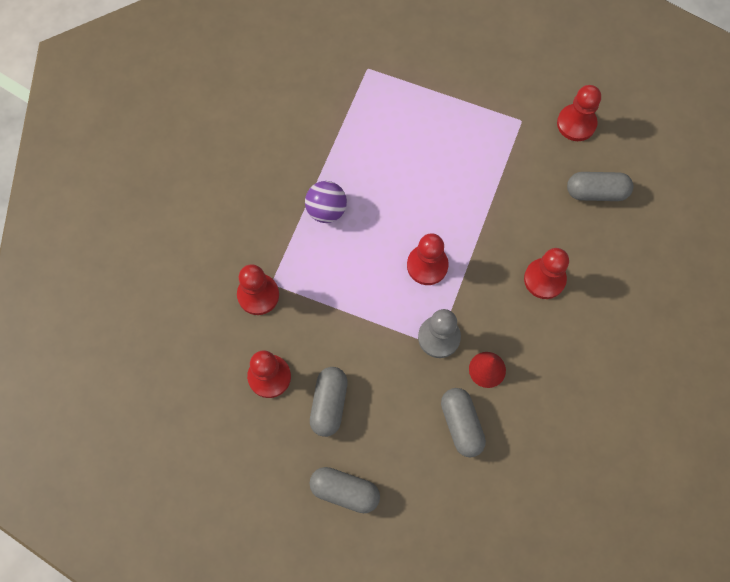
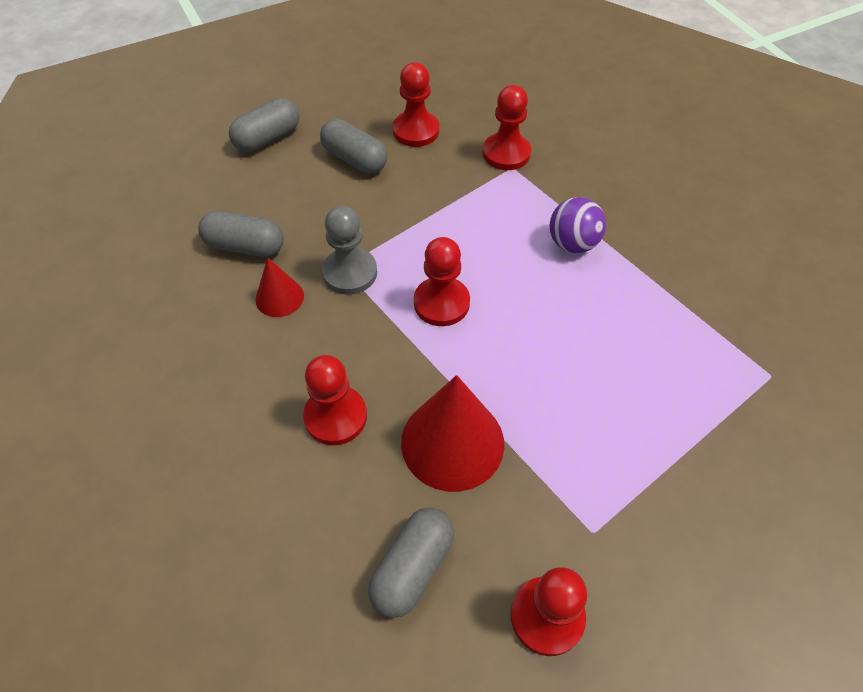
camera: 120 degrees right, 15 degrees down
none -> red cone [401,375,504,492]

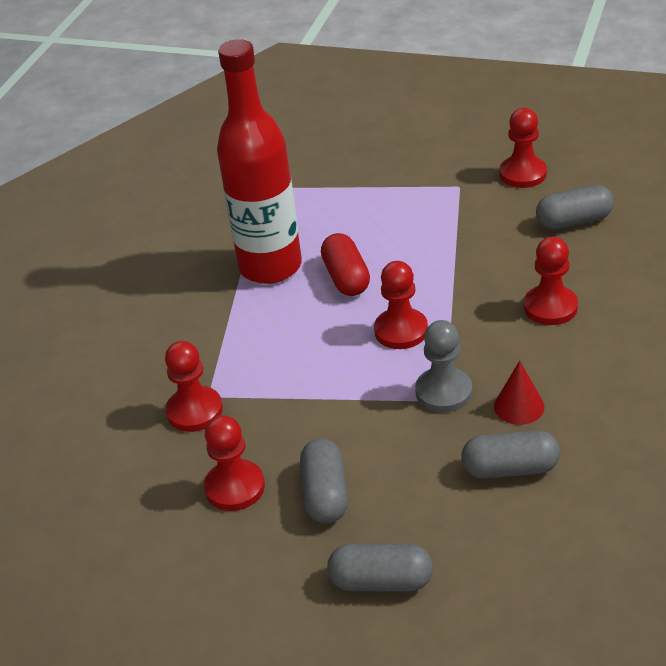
camera: 130 degrees left, 15 degrees down
grey capsule [198,211,284,257] -> grey capsule turned 60 degrees counterclockwise [461,430,560,479]
red cone [401,375,504,492] -> none
purple ball [550,197,606,253] -> none
none -> red bottle [217,39,302,284]
none -> red capsule [321,233,370,296]

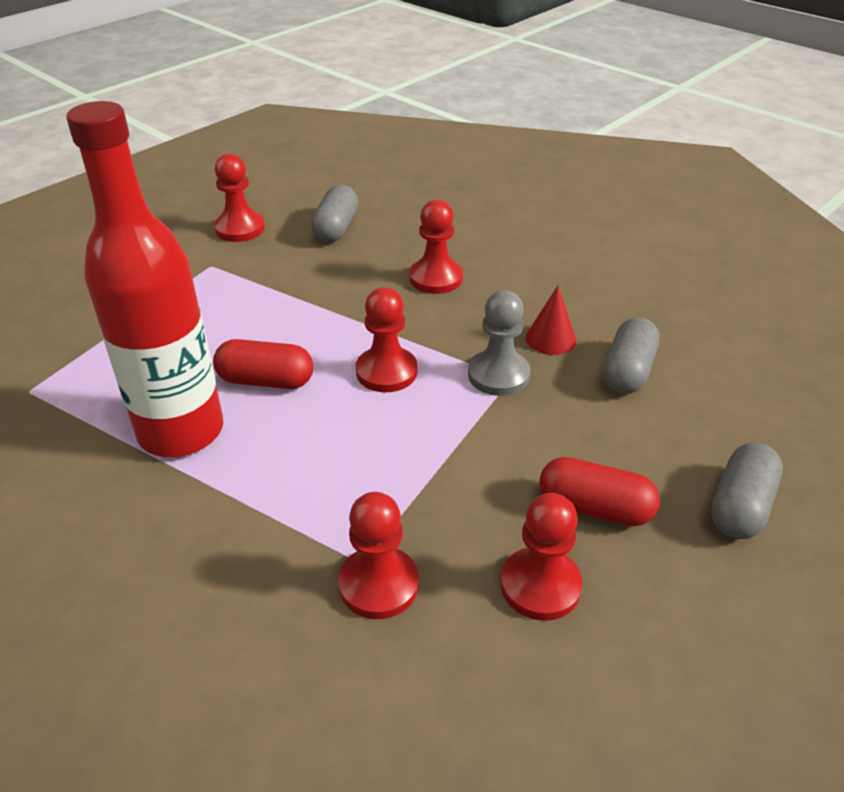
camera: 70 degrees left, 0 degrees up
grey capsule [300,439,348,524] -> red capsule [539,457,660,526]

